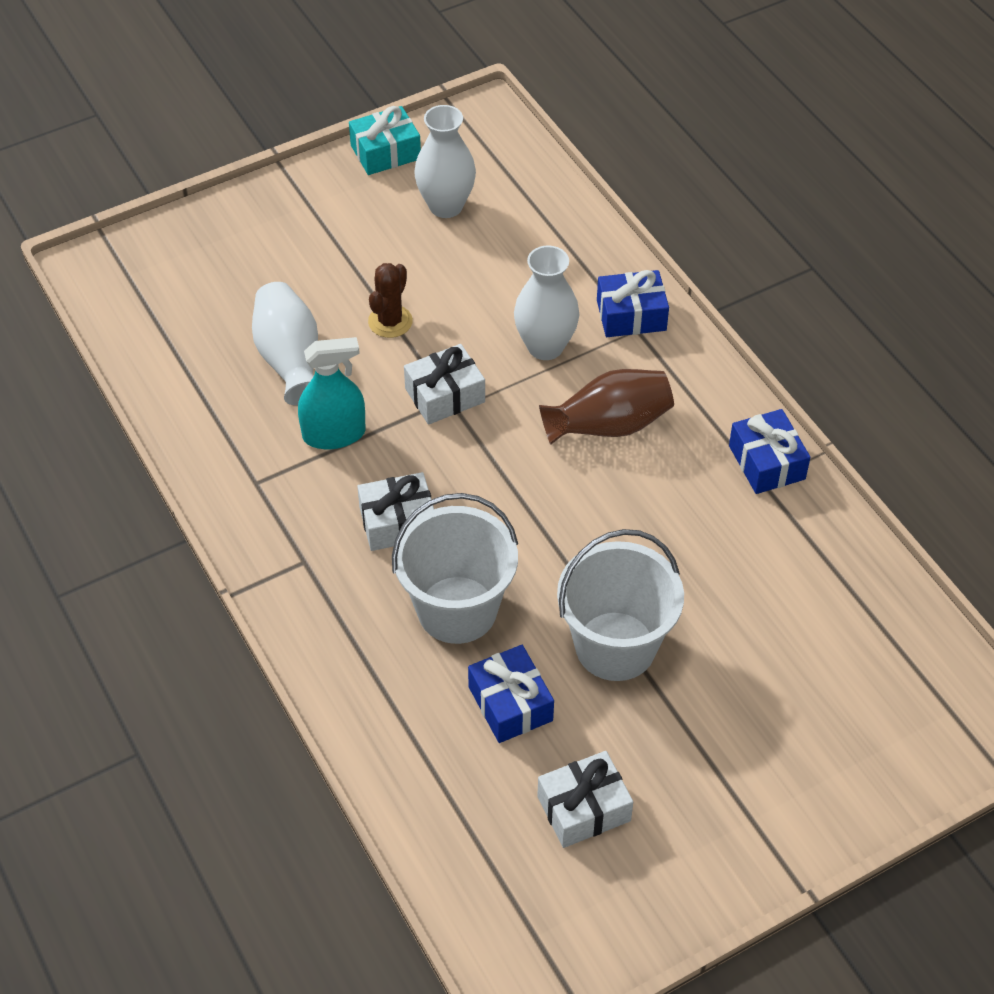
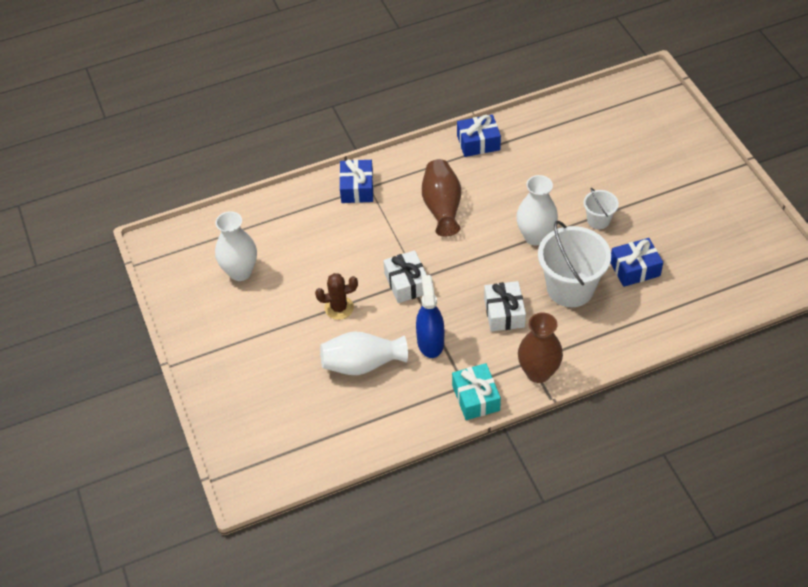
camera: 80 degrees left, 0 degrees up
turquoise spray bottle [298,337,366,449] -> blue spray bottle [416,275,444,358]
turquoise gift [349,106,421,175] -> turquoise gift moved to [452,363,501,420]
brown cactus [368,263,413,338] -> brown cactus turned 45 degrees counterclockwise [315,273,358,320]
white vase [514,246,579,360] -> white vase moved to [517,175,558,246]
white gift [537,751,633,848] -> none
white bucket [557,529,684,681] -> white bucket [584,188,619,229], size x0.51
none -> brown vase [518,312,563,383]

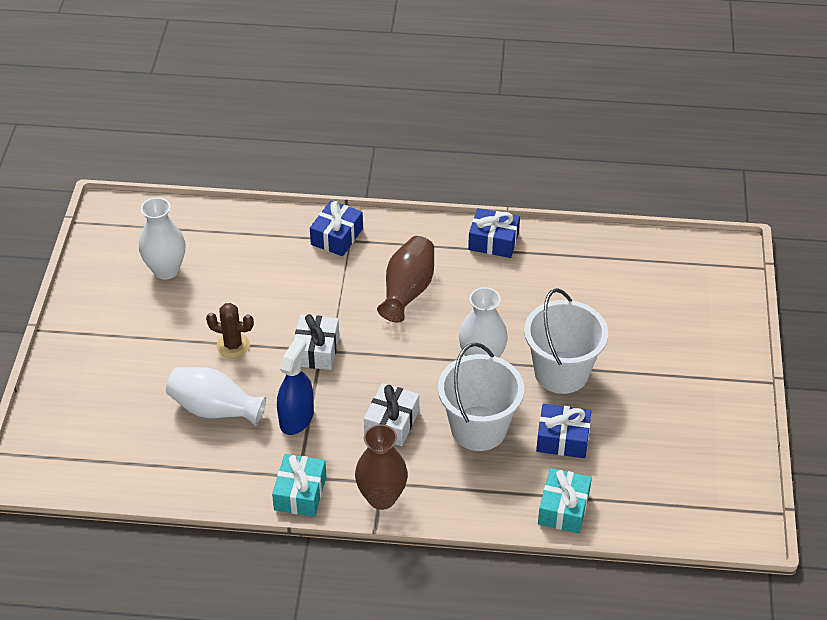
camera: 25 degrees right, 5 degrees down
white bucket [584,188,619,229] -> white bucket [524,288,608,394], size x1.97
none -> turquoise gift [538,468,592,534]

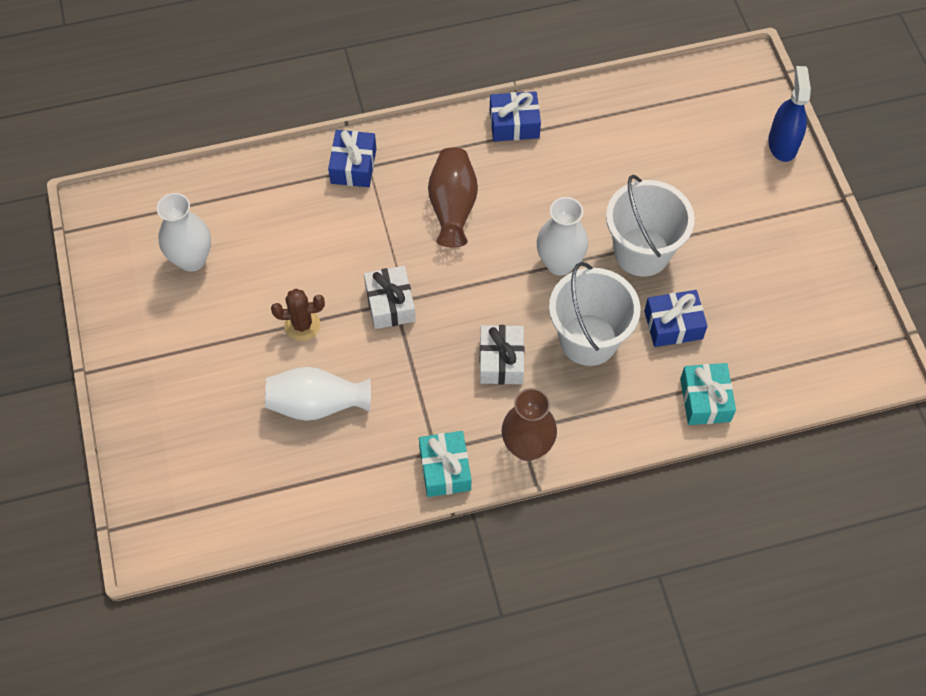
camera: 20 degrees left, 15 degrees up
blue spray bottle [277,337,314,435] -> blue spray bottle moved to [768,66,811,162]

